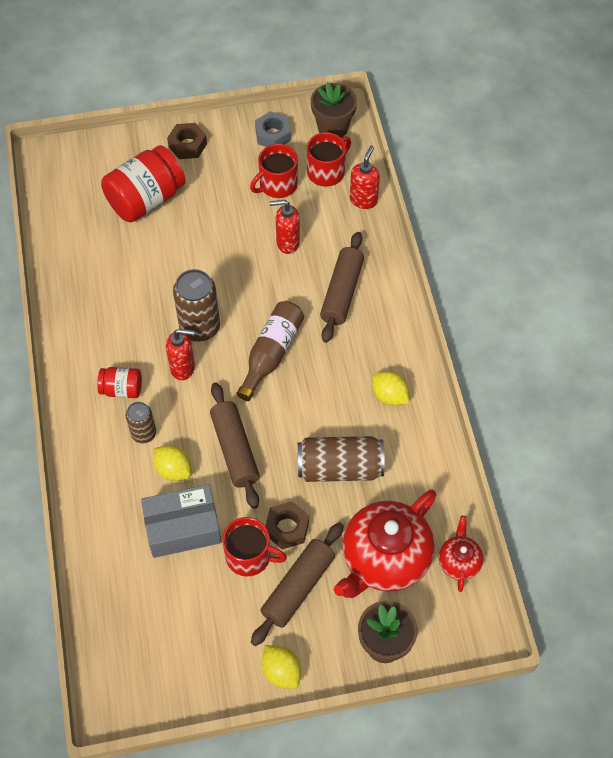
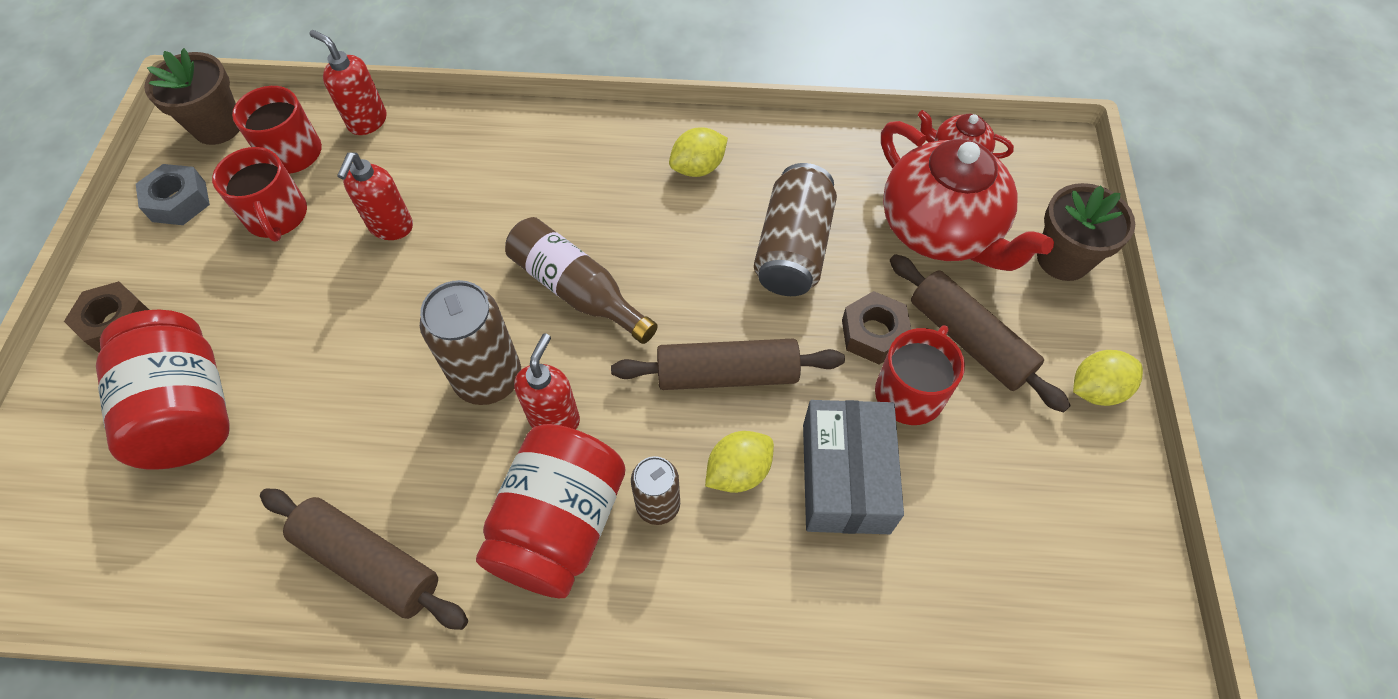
camera: 75 degrees left, 0 degrees up
red jar [97,367,142,398] -> red jar [476,424,625,598], size x1.94
brown rolling pin [320,232,364,343] -> brown rolling pin moved to [260,488,468,630]

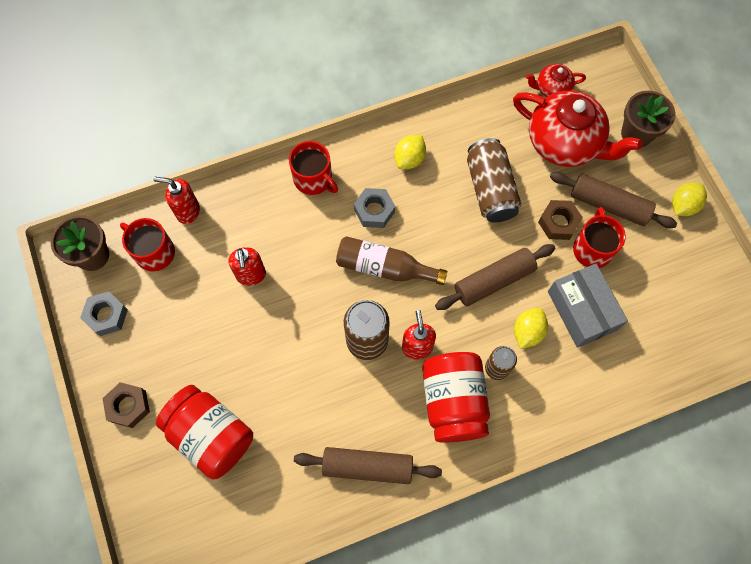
camera: 25 degrees left, 10 degrees up
red mug [212,147,307,241] -> red mug moved to [289,141,338,195]
none -> grey nut [354,188,395,228]

